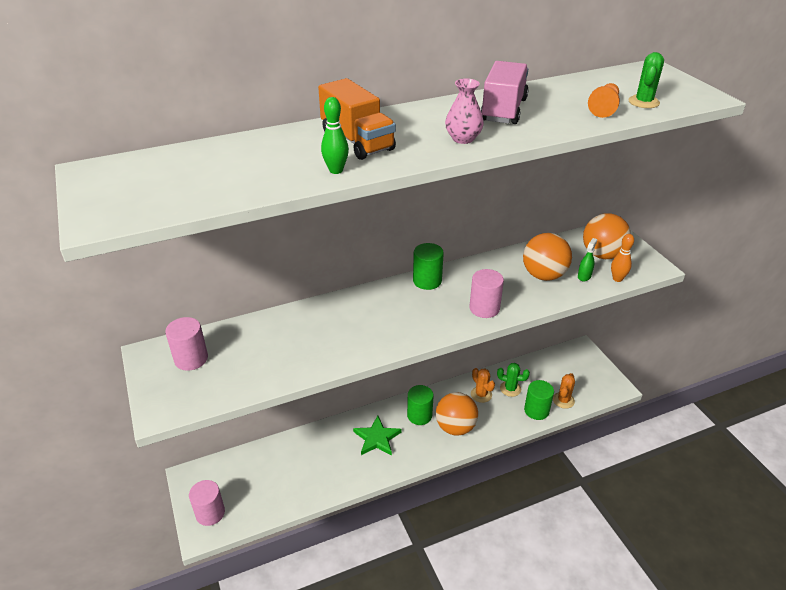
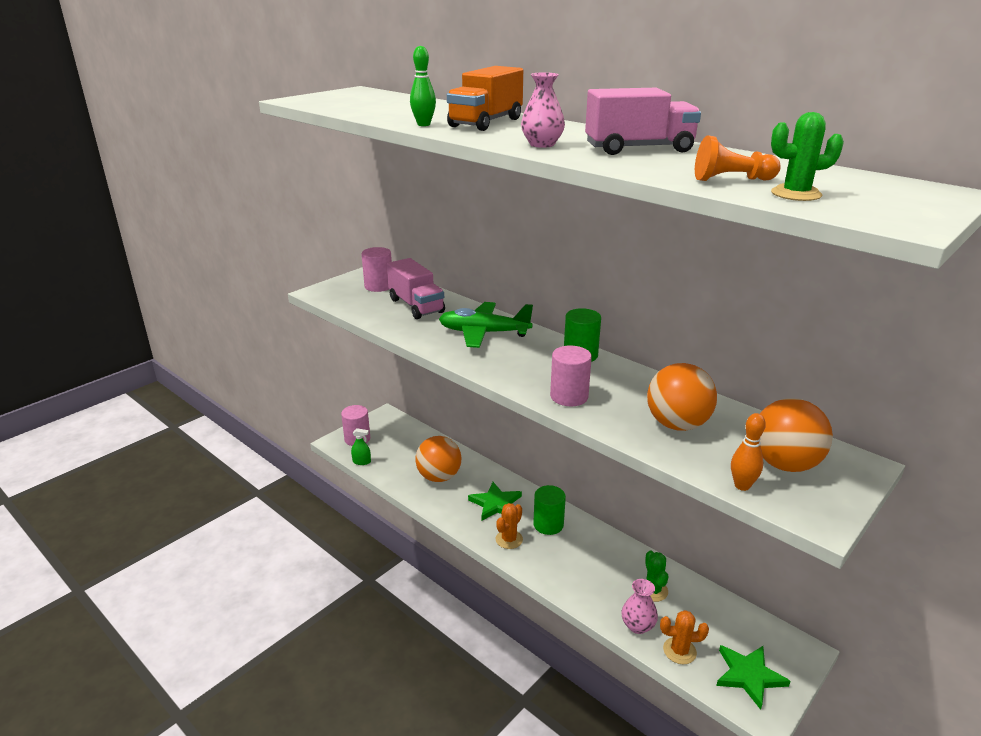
camera: 65 degrees right, 10 degrees down
orange ball [436,392,478,436] -> orange ball moved to [415,436,461,482]
orange cactus [471,368,495,403] -> orange cactus moved to [496,503,523,549]
green cylinder [524,380,554,420] -> pink vase [621,579,658,634]
green spray bottle [578,238,597,281] -> green spray bottle moved to [351,428,371,465]
none -> pink truck [387,258,445,319]
none -> green plane [439,302,533,348]
none -> green star [716,645,790,710]

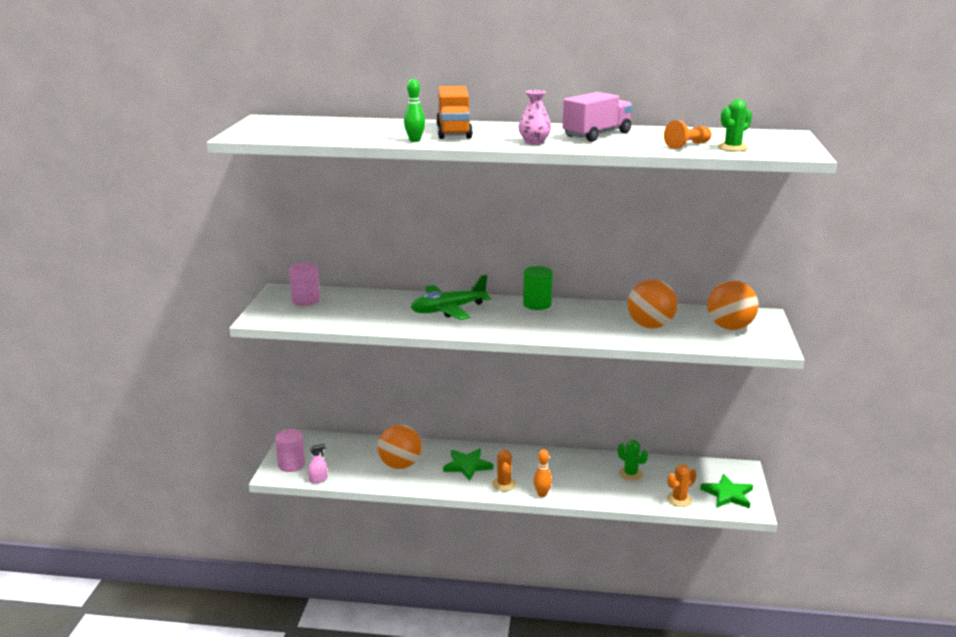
camera: 35 degrees left, 5 degrees down
green spray bottle [351,428,371,465] -> pink spray bottle [308,444,328,483]
pink truck [387,258,445,319] -> none
green cylinder [533,485,566,535] -> none
pink cylinder [550,345,592,406] -> none
pink vase [621,579,658,634] -> none
orange bowling pin [731,413,766,491] -> orange bowling pin moved to [534,449,552,497]

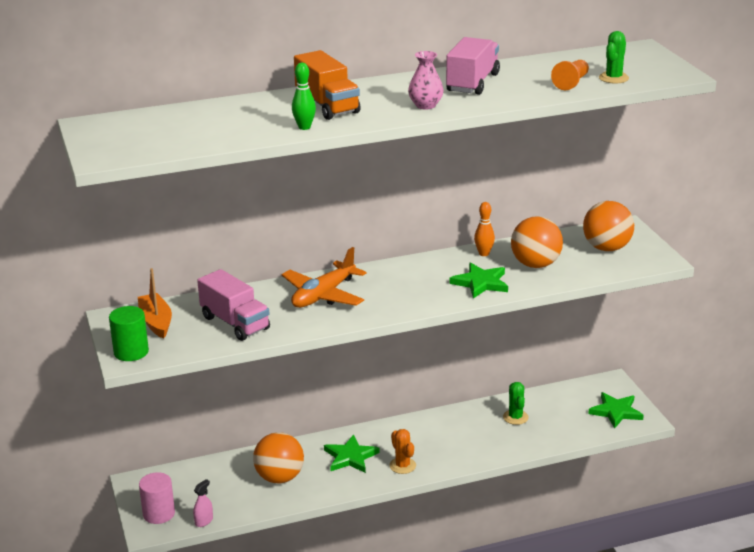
camera: 25 degrees left, 5 degrees up
pink cylinder [289,262,320,306] -> orange boat [138,268,172,339]
green plane [411,275,491,320] -> orange plane [282,247,366,308]
green cylinder [523,266,553,310] -> green cylinder moved to [109,306,149,361]
orange bowling pin [534,449,552,497] -> orange bowling pin moved to [474,202,495,256]
green cactus [618,440,648,481] -> green cactus turned 60 degrees clockwise [503,382,529,425]
orange cactus [667,464,696,507] -> none
none -> pink truck [197,269,270,341]
none -> green star [449,262,508,299]

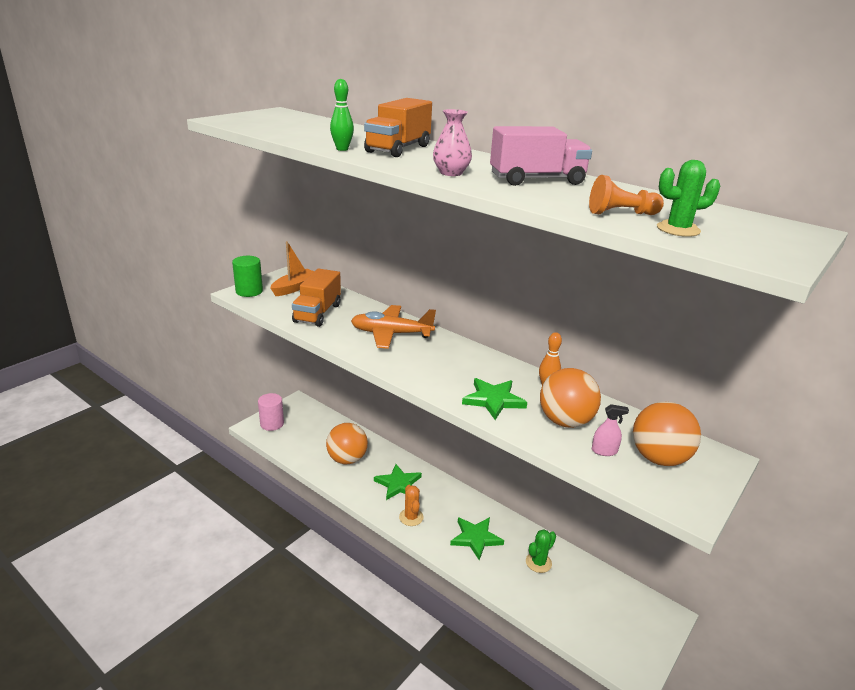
camera: 55 degrees right, 0 degrees up
pink spray bottle [193,479,213,527] -> pink spray bottle moved to [592,404,629,456]
pink truck [197,269,270,341] -> orange truck [292,269,341,327]
orange cactus [389,429,416,474] -> orange cactus turned 45 degrees counterclockwise [399,485,424,526]
green star [588,392,644,429] -> green star moved to [450,517,504,560]

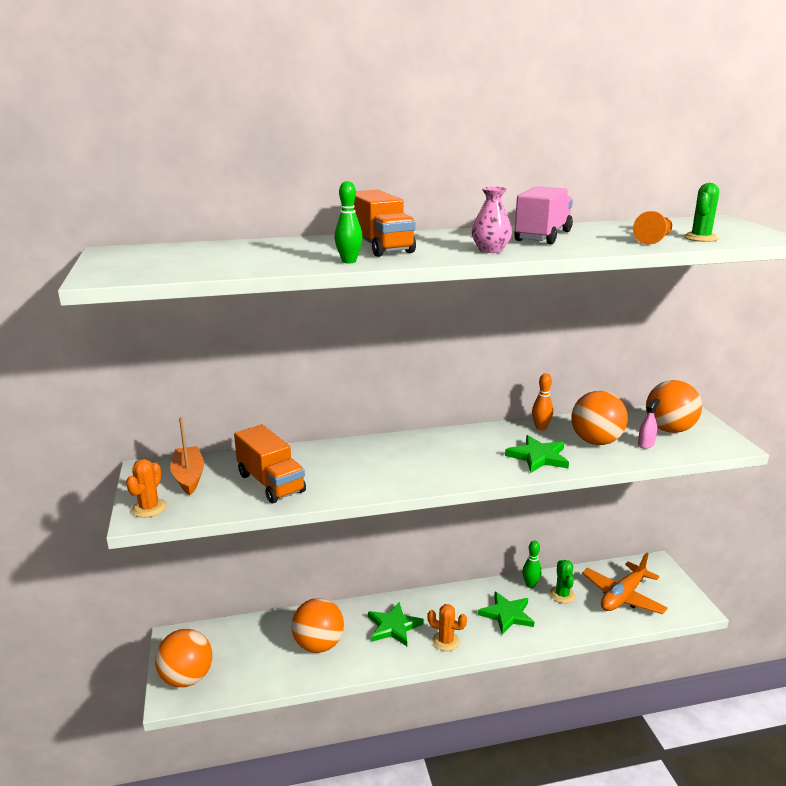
camera: 50 degrees left, 5 degrees down
green cylinder [232,256,263,297] -> orange cactus [126,459,167,518]
pink cylinder [258,393,284,431] -> orange ball [155,629,212,687]
orange plane [351,305,436,349] -> orange plane moved to [582,553,668,614]
none -> green bowling pin [522,541,541,588]

